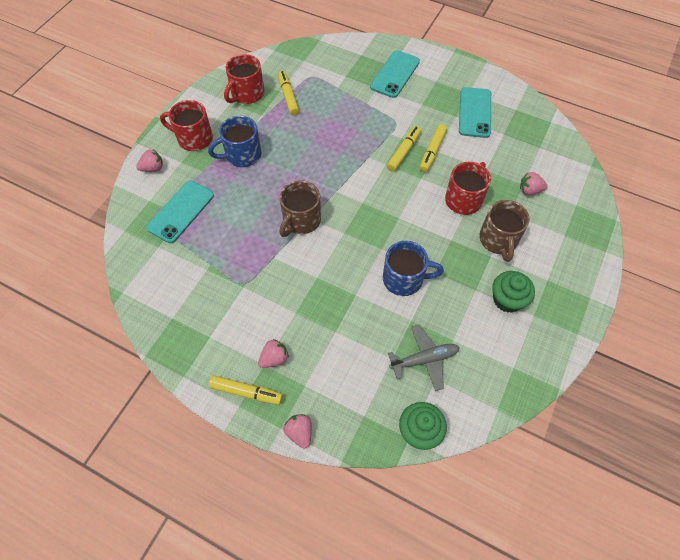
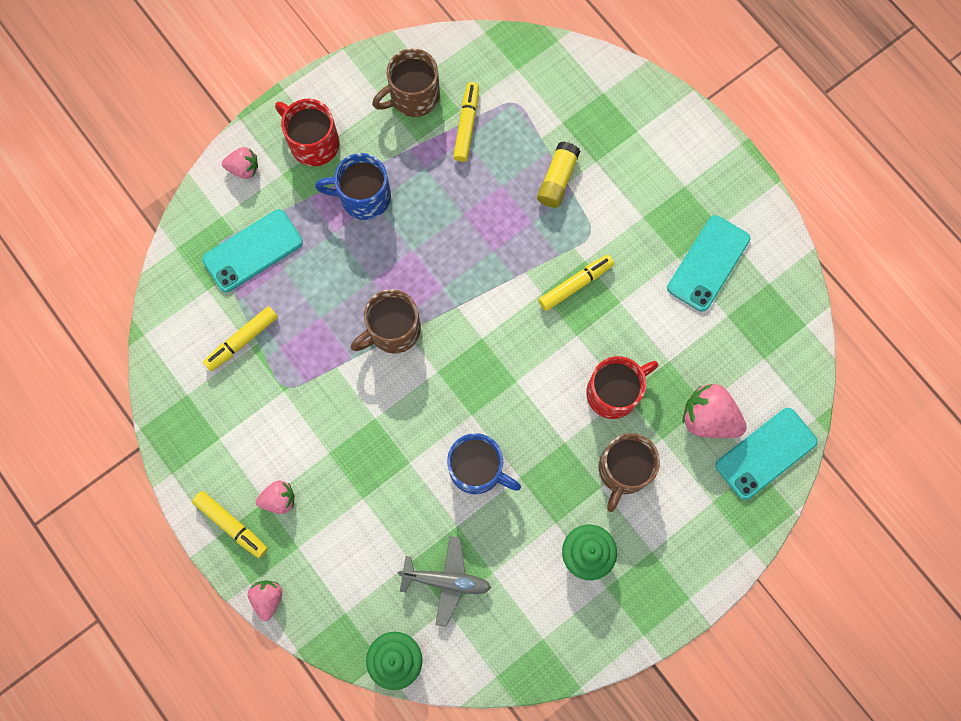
camera: 25 degrees right, 15 degrees up
red mug [224,54,265,104] -> brown mug [372,48,440,117]
turquoise phone [370,50,420,98] -> turquoise phone moved to [716,408,817,500]
yellow marker [420,124,447,172] -> yellow marker moved to [203,306,278,371]
pink strawberry [520,172,548,195] -> pink strawberry [682,384,747,438], size x1.68
none -> yellow glue stick [537,141,580,208]

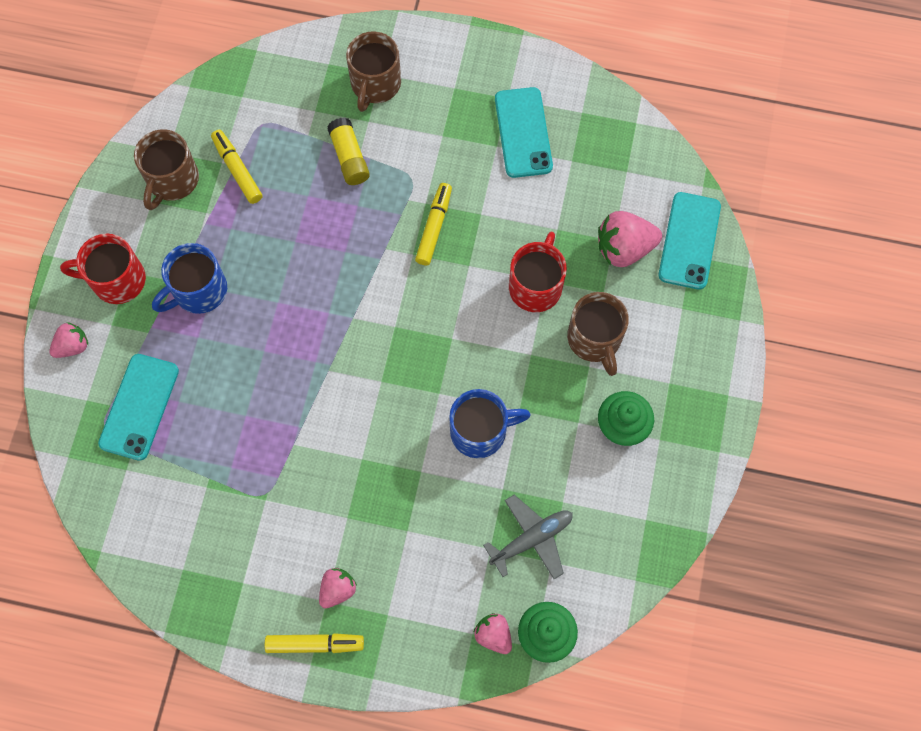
camera: 40 degrees left, 5 degrees down
yellow marker [203,306,278,371] -> none
pink strawberry [248,580,282,621] -> pink strawberry moved to [474,613,512,654]
brown mug [351,289,421,353] -> brown mug moved to [346,31,401,112]

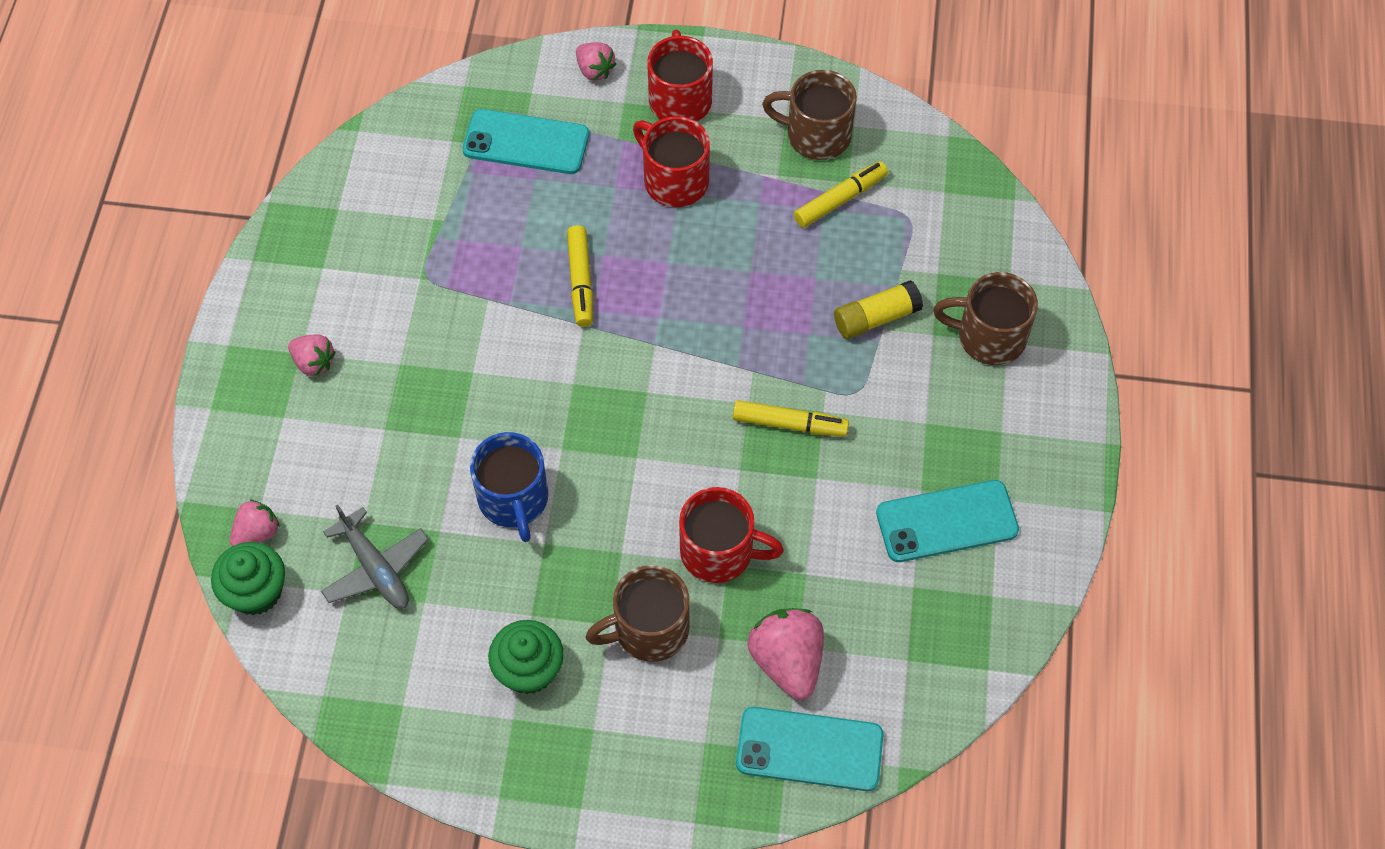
camera: 85 degrees right, 10 degrees down
blue mug [152,243,227,314] -> red mug [633,116,710,207]
yellow marker [265,633,364,653] -> yellow marker moved to [567,225,593,327]

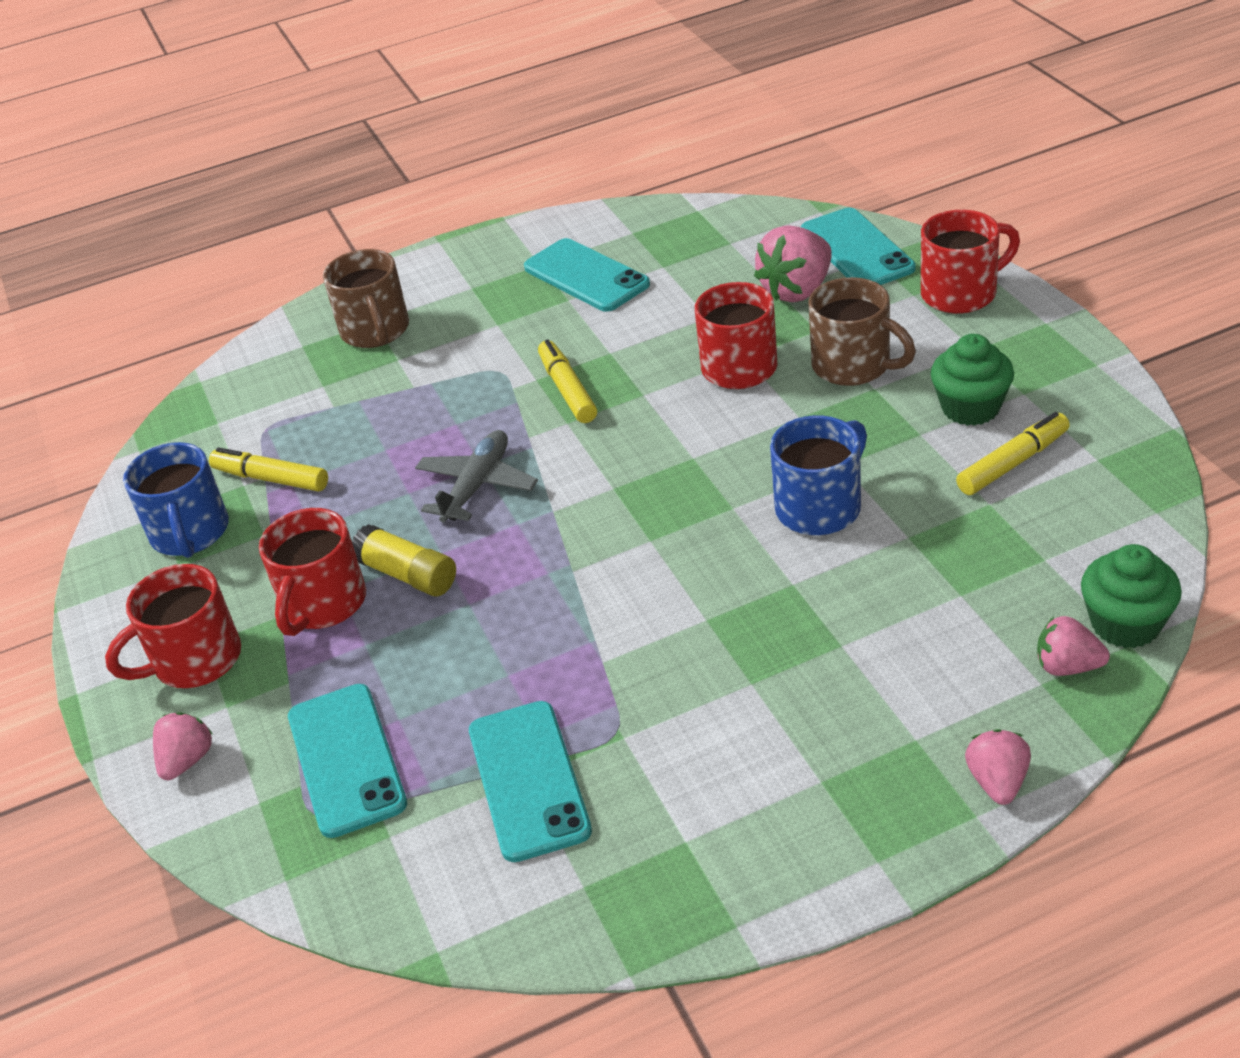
camera: 115 degrees left, 20 degrees down
pink strawberry [288,334,335,377] -> pink strawberry moved to [965,729,1031,805]
grey plane [321,505,429,609] -> grey plane moved to [415,430,538,522]
yellow marker [567,225,593,327] -> yellow marker moved to [956,412,1070,495]
brown mug [762,70,857,160] -> blue mug [123,442,229,558]
yellow glue stick [834,280,923,339] -> yellow glue stick moved to [352,524,456,596]
none -> turquoise phone [469,701,592,862]
none -> red mug [921,210,1020,314]

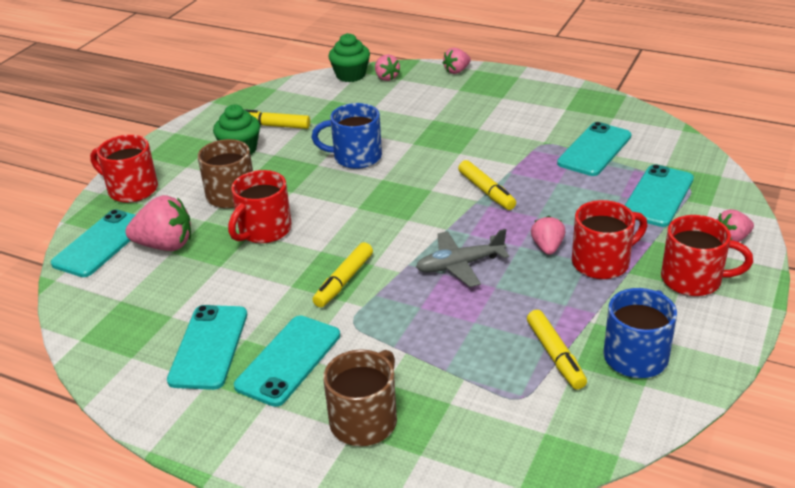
camera: 135 degrees left, 5 degrees down
yellow glue stick [352,524,456,596] -> pink strawberry [531,216,566,255]
none -> turquoise phone [234,316,340,407]
none -> yellow marker [458,160,516,210]

